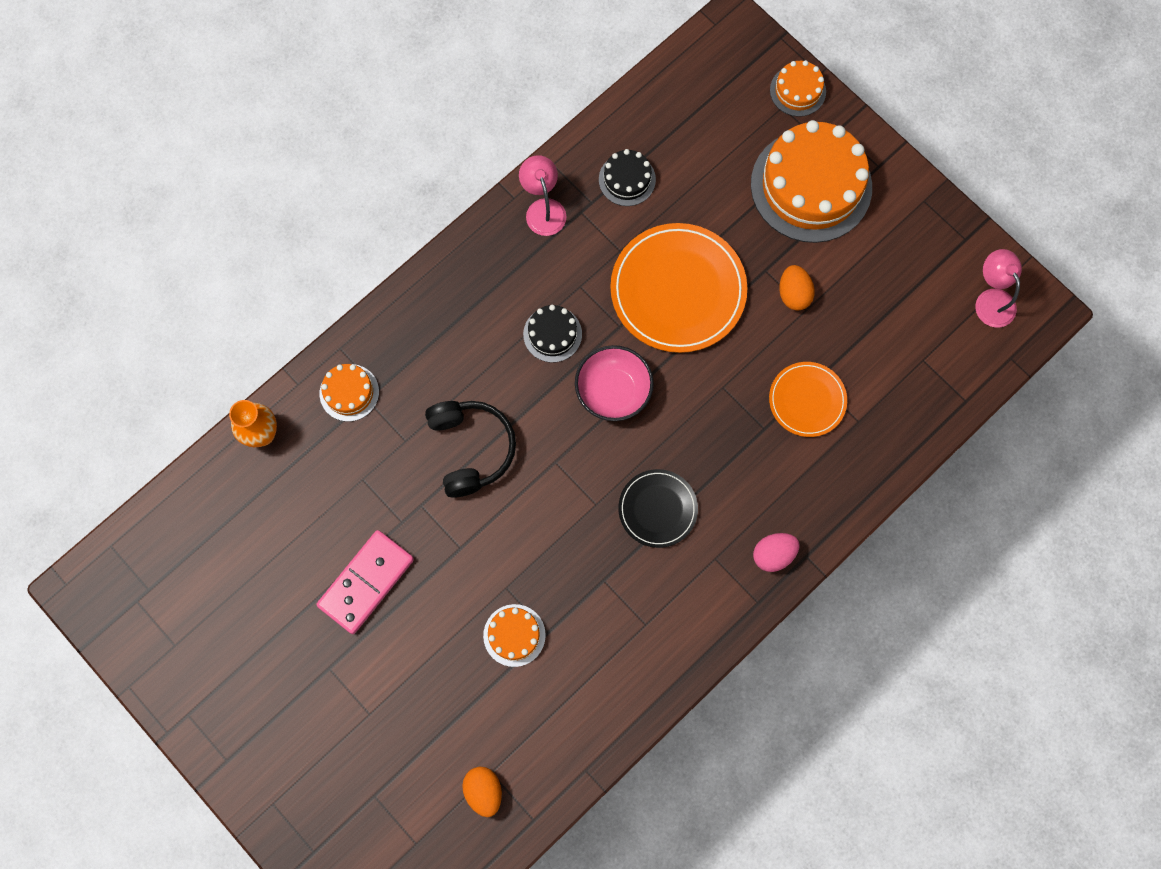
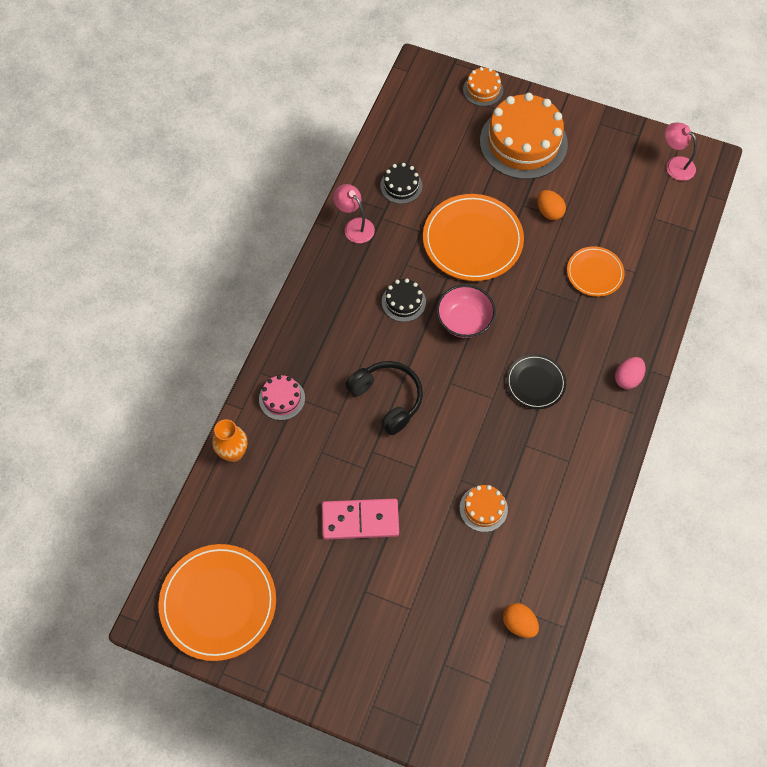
camera: 25 degrees left, 10 degrees down
pink domino [316,530,414,634] -> pink domino turned 75 degrees clockwise [322,499,399,540]
orange cake [320,364,379,422] -> pink cake [259,375,305,420]
none -> orange plate [158,544,276,661]

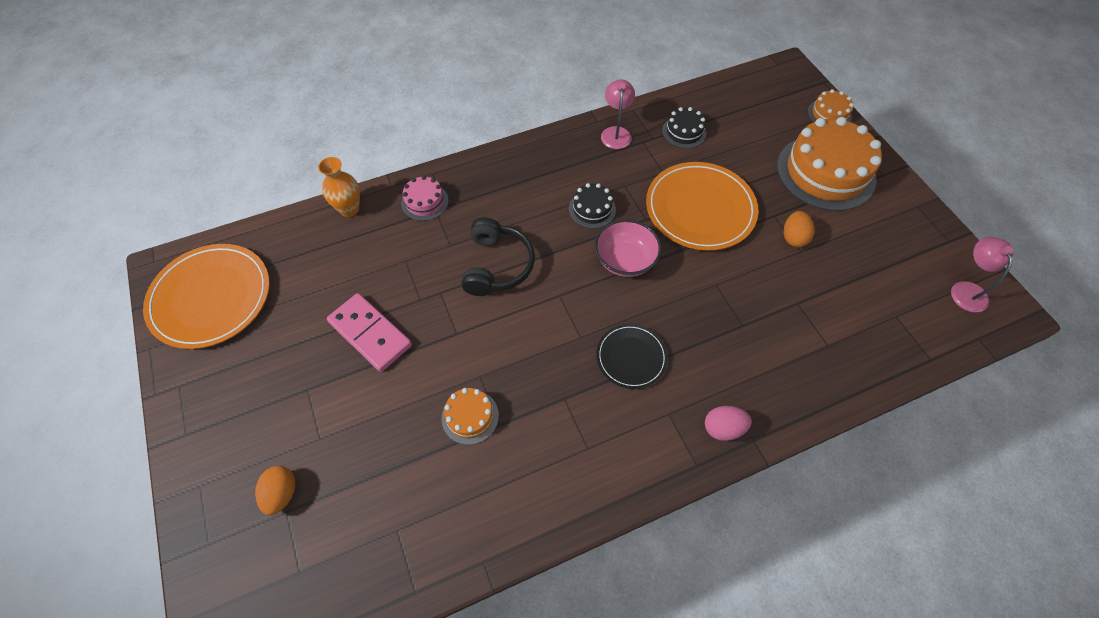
camera: 45 degrees right, 5 degrees down
orange egg [503,603,539,638] -> orange egg moved to [255,466,295,515]
orange plate [567,246,625,297] -> none

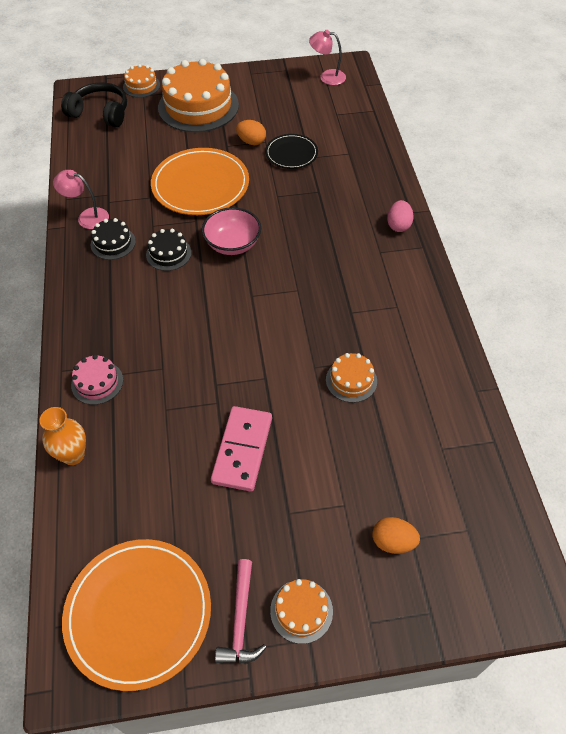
camera: 75 degrees left, 5 degrees down
pink domino [327,293,412,372] -> pink domino turned 45 degrees counterclockwise [211,406,272,492]
black headphones [461,218,535,296] -> black headphones moved to [61,82,127,127]
black plate [596,324,668,389] -> black plate moved to [265,134,318,169]
black cake [662,107,706,149] -> black cake moved to [91,218,136,260]
none -> pink hammer [215,559,267,664]
none -> orange cake [270,579,333,644]

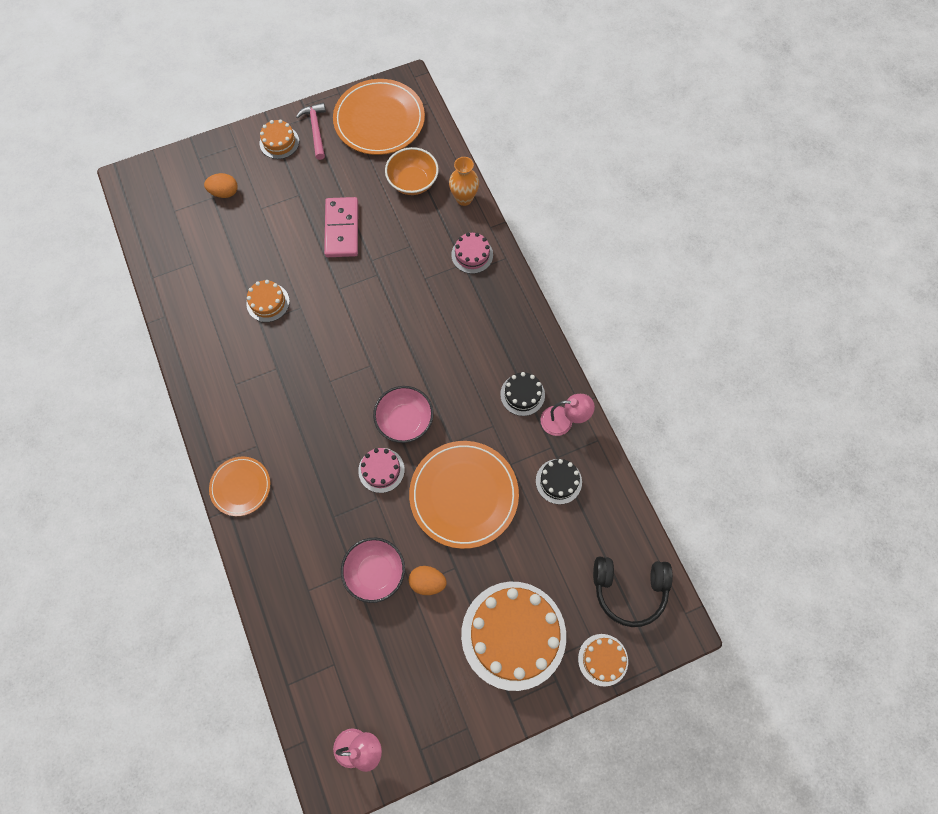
camera: 165 degrees right, 15 degrees up
black cake [146,229,191,271] -> black cake moved to [536,459,582,504]
black plate [265,134,318,169] -> pink bowl [341,538,405,603]
pink egg [387,200,414,232] -> orange plate [209,457,270,516]
none -> pink cake [358,448,405,493]
none -> orange bowl [385,147,439,195]

